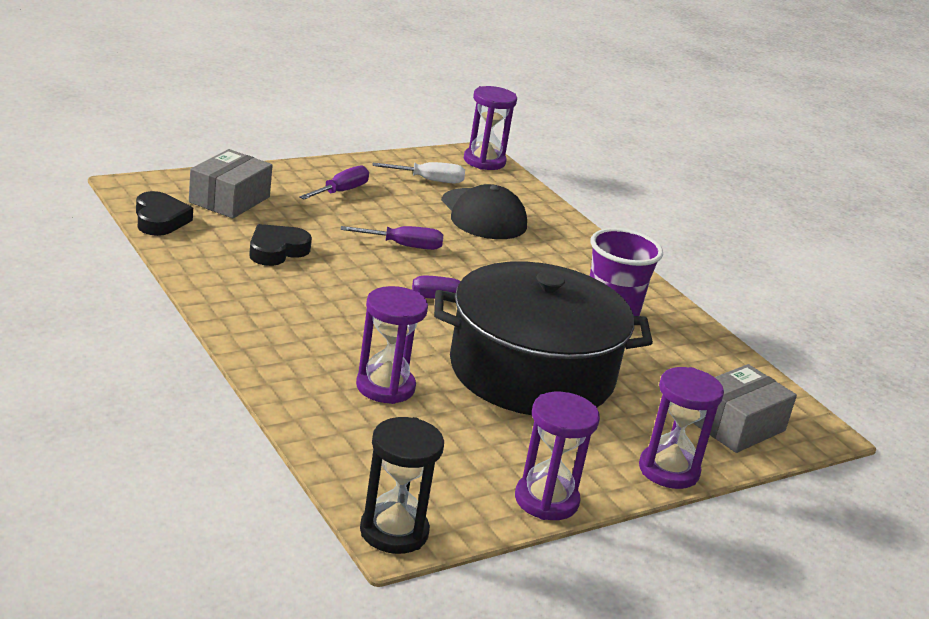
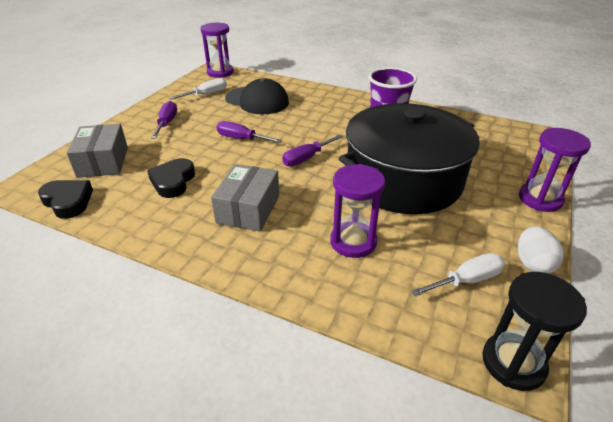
camera: 30 degrees left, 10 degrees up
purple screwdriver [340,226,443,250] -> purple screwdriver turned 120 degrees counterclockwise [217,121,282,143]
purple hourglass [515,392,600,520] -> white egg [518,226,564,274]
grey box [693,364,797,453] -> grey box moved to [211,164,279,231]
none -> white screwdriver [411,253,505,296]

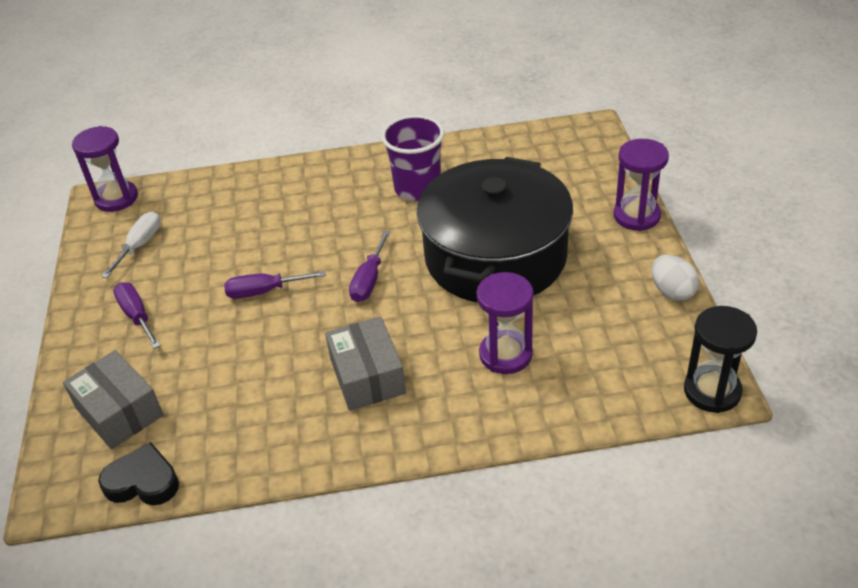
camera: 30 degrees left, 5 degrees up
black heart [147,158,195,198] -> none
black cap [225,78,289,114] -> none
white screwdriver [411,253,505,296] -> none

